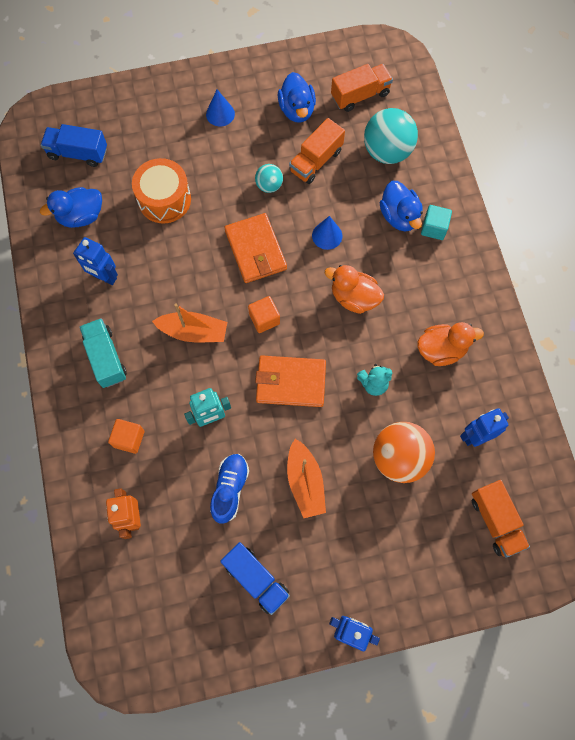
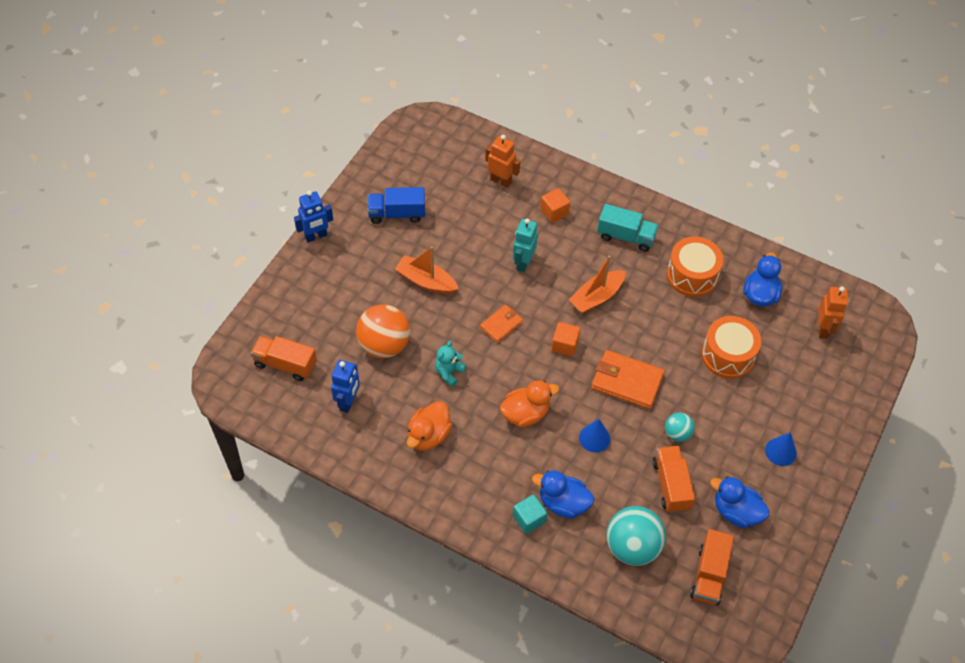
camera: 130 degrees right, 15 degrees down
blue truck [41,124,107,167] -> orange robot [818,287,848,339]
blue robot [73,237,118,285] -> orange drum [667,237,723,297]
blue shoe [210,454,249,524] -> none
orange wallet [255,356,326,407] -> orange wallet [480,305,523,343], size x0.59

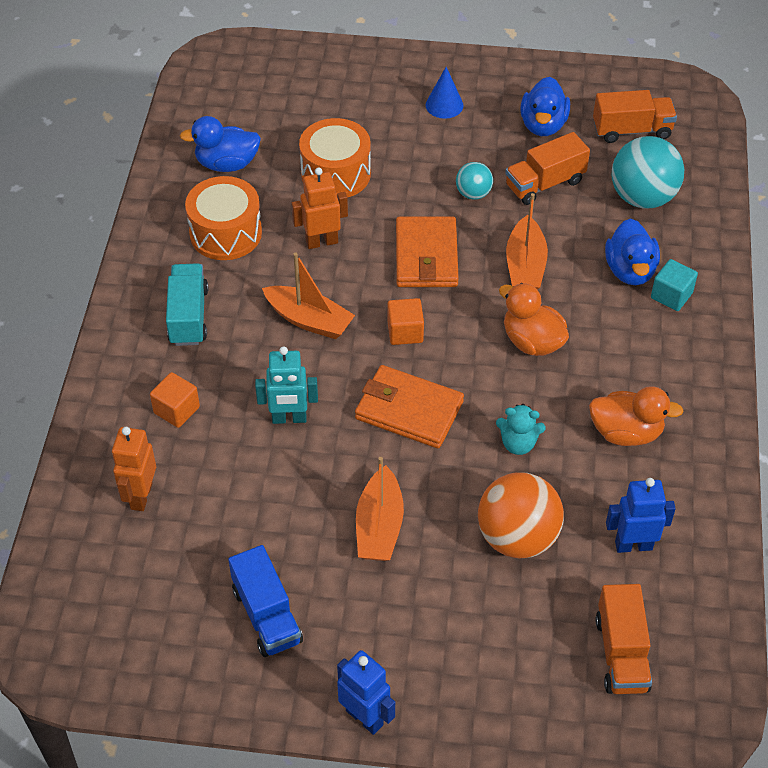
camera: 110 degrees left, 5 degrees down
orange wallet [480,305,523,343] -> orange wallet [355,365,464,448], size x1.69
blue cone [579,419,610,452] -> orange boat [506,193,548,289]
orange robot [818,287,848,339] -> orange robot moved to [292,167,348,249]

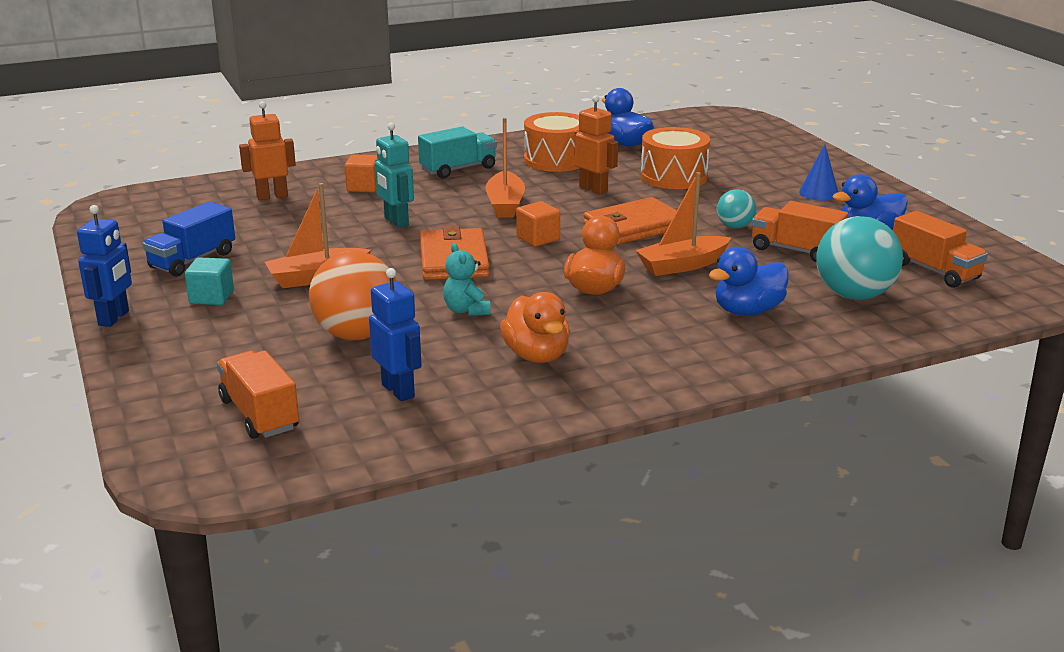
camera: 60 degrees right, 25 degrees down
orange truck [595,584,652,694] -> orange truck turned 90 degrees clockwise [217,351,299,439]
turquoise cube [651,259,698,311] -> turquoise cube moved to [185,257,234,305]

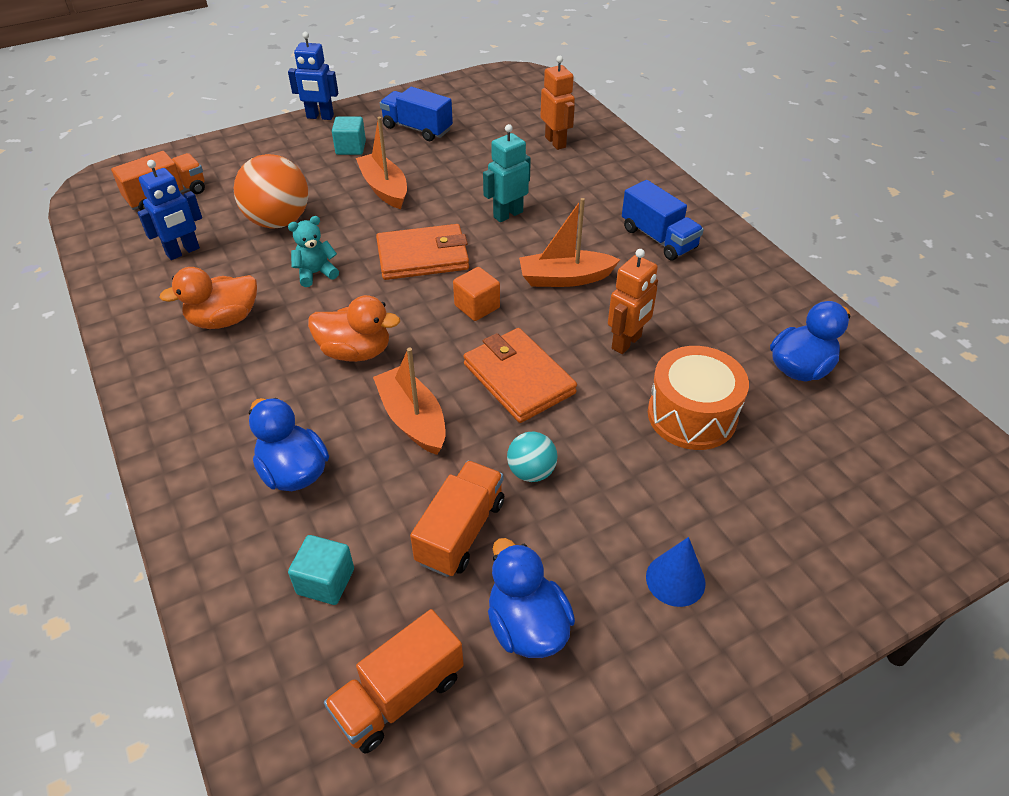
camera: 85 degrees right, 20 degrees up
orange cube [345,154,378,192] -> none
turquoise truck [418,126,497,179] -> blue truck [622,180,704,260]
orange drum [524,112,579,172] -> none
turquoise ball [816,216,903,300] -> turquoise cube [288,535,354,605]

